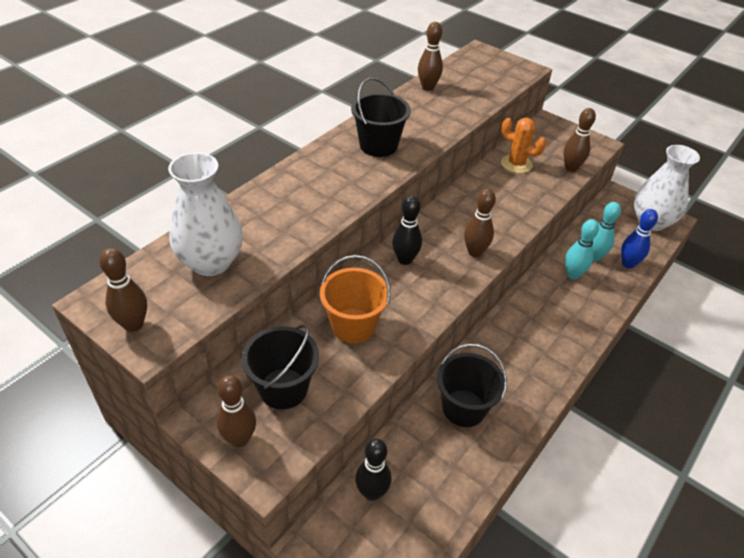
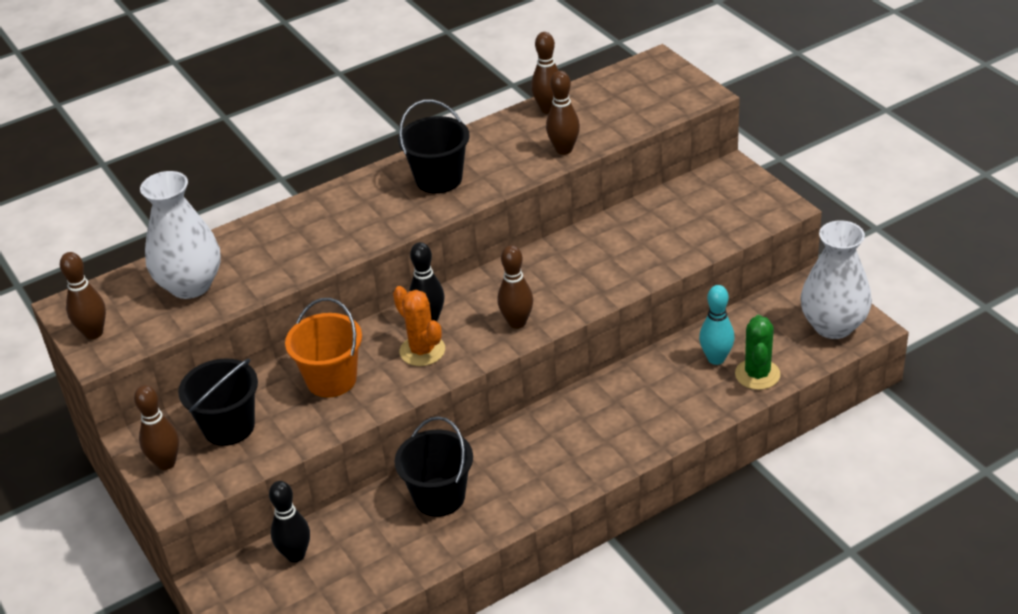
camera: 25 degrees right, 5 degrees down
orange cactus [501,118,546,173] -> orange cactus moved to [393,286,445,366]
brown bowling pin [563,108,596,172] -> brown bowling pin moved to [546,71,580,155]
turquoise bowling pin [565,219,599,279] -> none
blue bowling pin [621,209,658,269] -> green cactus [735,315,780,390]

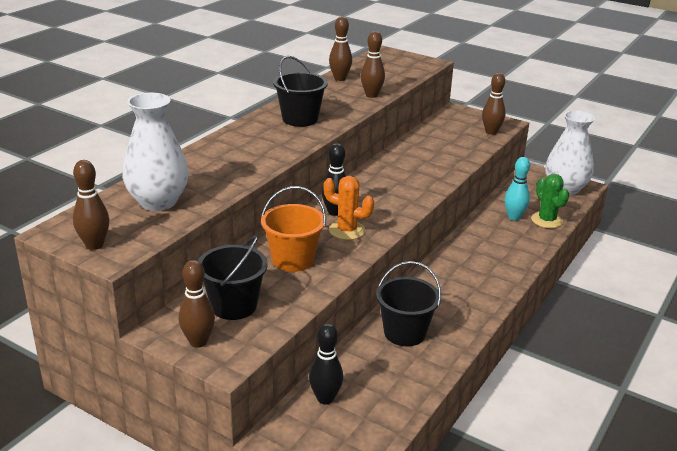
camera: 30 degrees left, 10 degrees down
brown bowling pin [497,245,533,329] -> brown bowling pin moved to [482,73,506,135]

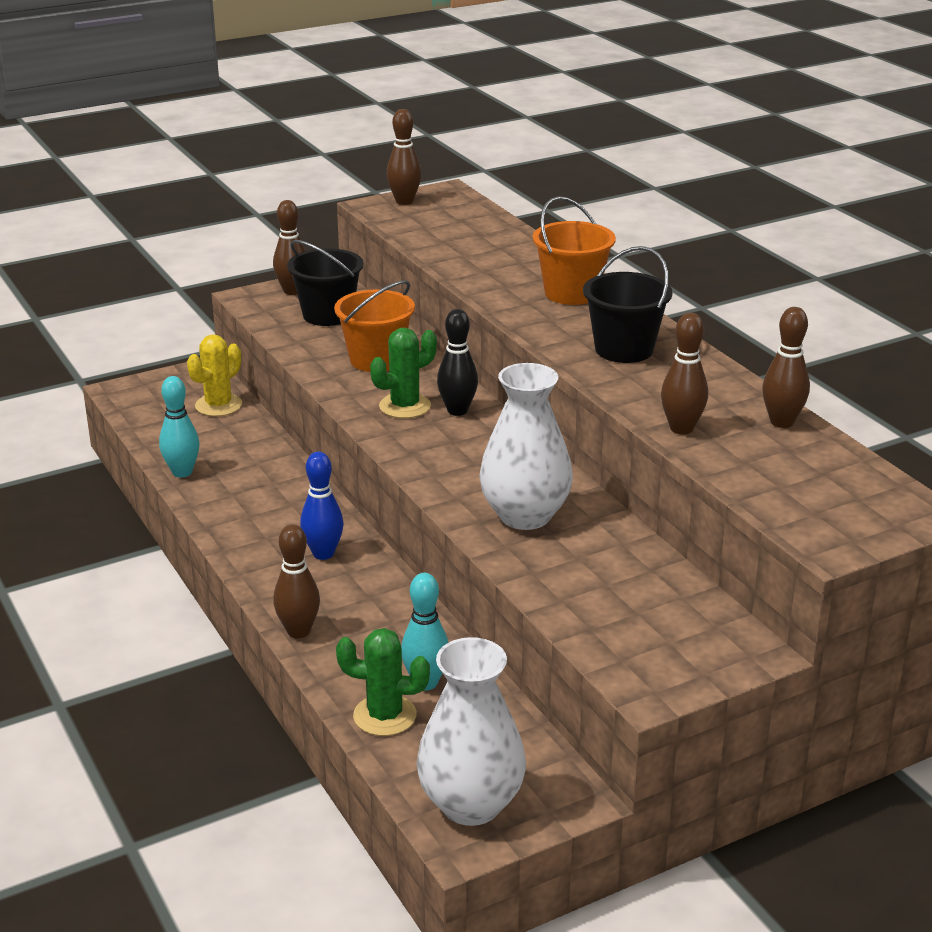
camera: 120 degrees right, 0 degrees up
white vase [122,93,189,211] -> white vase moved to [479,363,573,530]
black bowling pin [309,323,343,405] -> yellow cactus [187,334,242,416]
orange cactus [323,176,374,240] -> green cactus [370,327,437,418]
black bucket [376,261,441,346] -> none
brown bowling pin [482,73,506,135] -> brown bowling pin moved to [273,524,320,638]
none -> turquoise bowling pin [159,376,199,478]
none -> blue bowling pin [300,452,344,560]
none -> orange bucket [533,196,616,305]

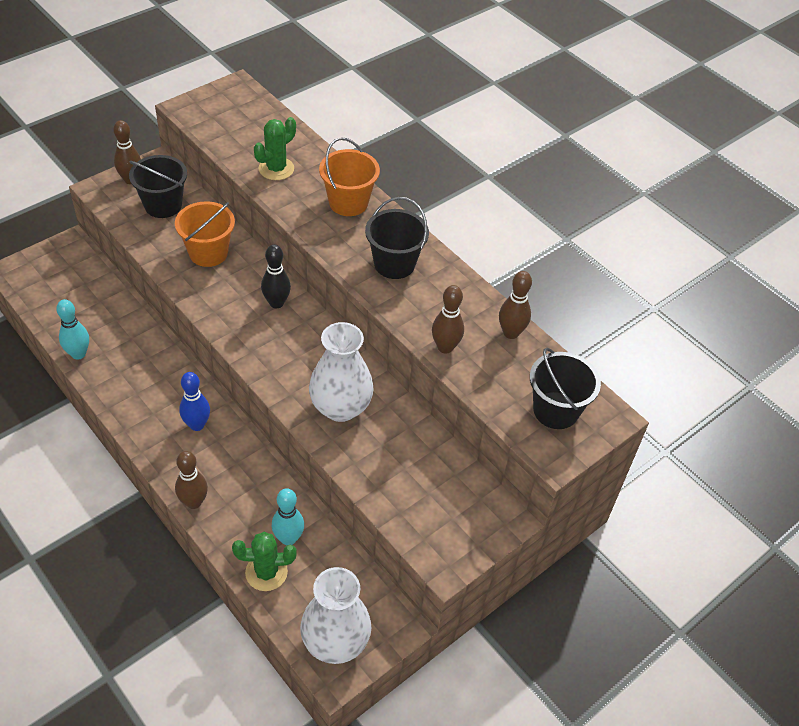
camera: 15 degrees left, 20 degrees up
yellow cactus [187,334,242,416] -> none
green cactus [370,327,437,418] -> green cactus moved to [254,117,296,180]
brown bowling pin [386,109,422,205] -> none
none -> black bucket [530,348,601,429]

